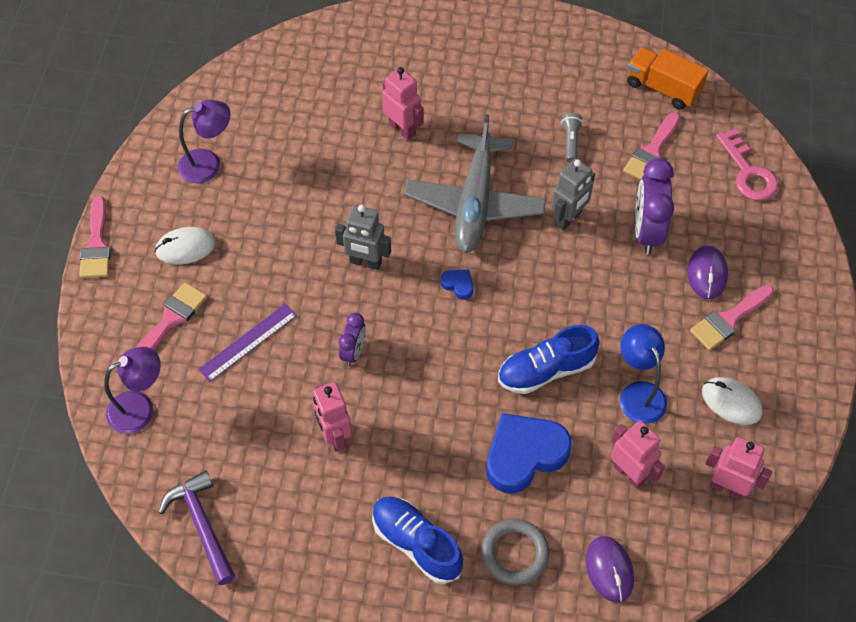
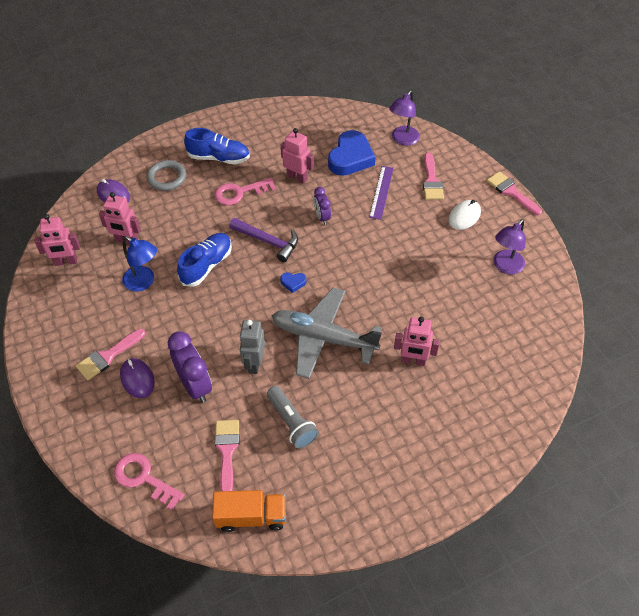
camera: 145 degrees right, 5 degrees down
purple hammer [159,470,235,585] -> purple hammer moved to [229,218,298,262]
grey robot [335,205,391,270] -> none
grey plane [404,114,546,253] -> grey plane turned 45 degrees counterclockwise [272,287,382,379]
blue heart [486,413,572,493] -> blue heart moved to [328,130,375,176]
grey flashlight [561,113,583,163] -> grey flashlight [267,386,319,449], size x1.60
pink brush [690,285,774,350] -> pink brush turned 150 degrees counterclockwise [76,329,145,380]
white mouse [702,377,763,425] -> none
none -> pink key [214,178,276,205]

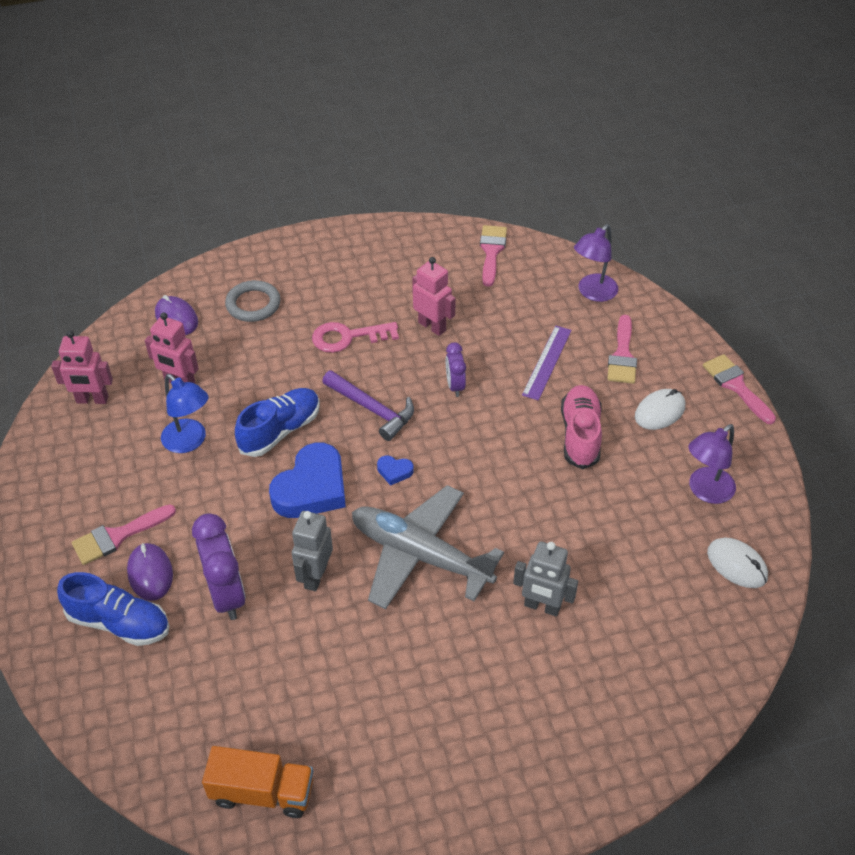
camera: 10 degrees right, 5 degrees down
pink key [114,453,184,510] -> none
blue shoe [184,128,250,164] -> blue shoe moved to [57,572,169,646]
pink brush [215,420,240,491] -> pink brush moved to [480,225,507,287]
grey flashlight [267,386,319,449] -> none
blue heart [328,130,375,176] -> blue heart moved to [269,443,346,518]
pink robot [394,317,440,366] -> grey robot [513,541,578,616]
none -> pink shoe [561,385,602,469]
none -> white mouse [707,538,768,588]

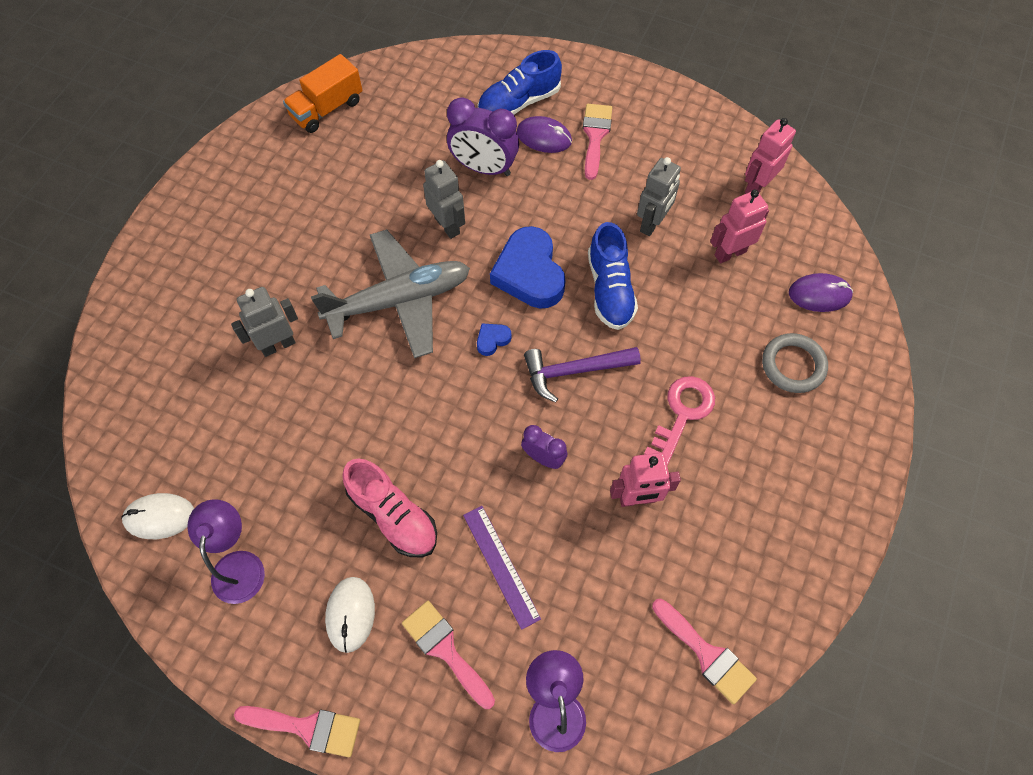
camera: 130 degrees right, 15 degrees up
blue lamp [161,374,209,453] -> grey robot [637,157,681,236]

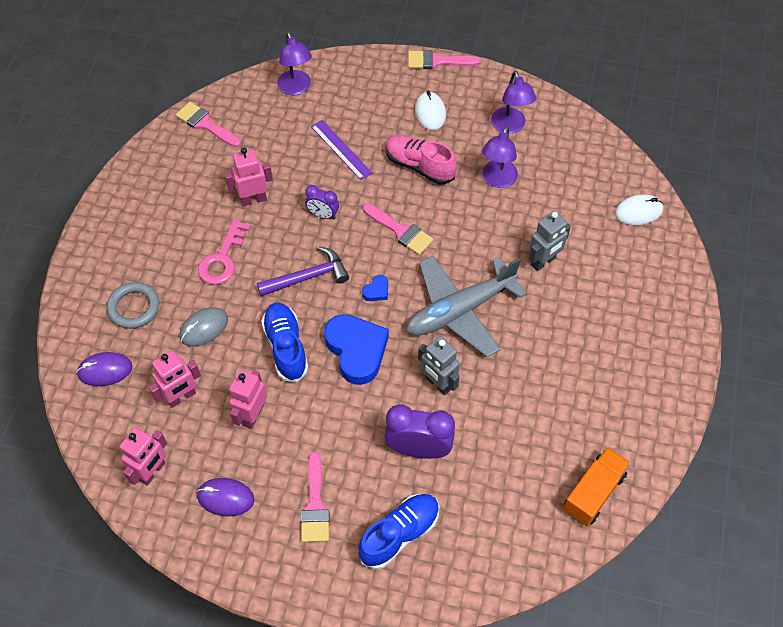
camera: 170 degrees right, 5 degrees down
white mouse [121,493,194,539] -> white mouse moved to [615,194,663,225]
pink brush [402,601,495,709] -> pink brush moved to [363,204,434,255]
purple mouse [517,116,572,153] -> purple mouse moved to [197,478,254,516]
grey robot [637,157,681,236] -> pink robot [229,370,267,429]
none -> grey mouse [180,307,228,347]
none -> purple lamp [482,126,518,188]

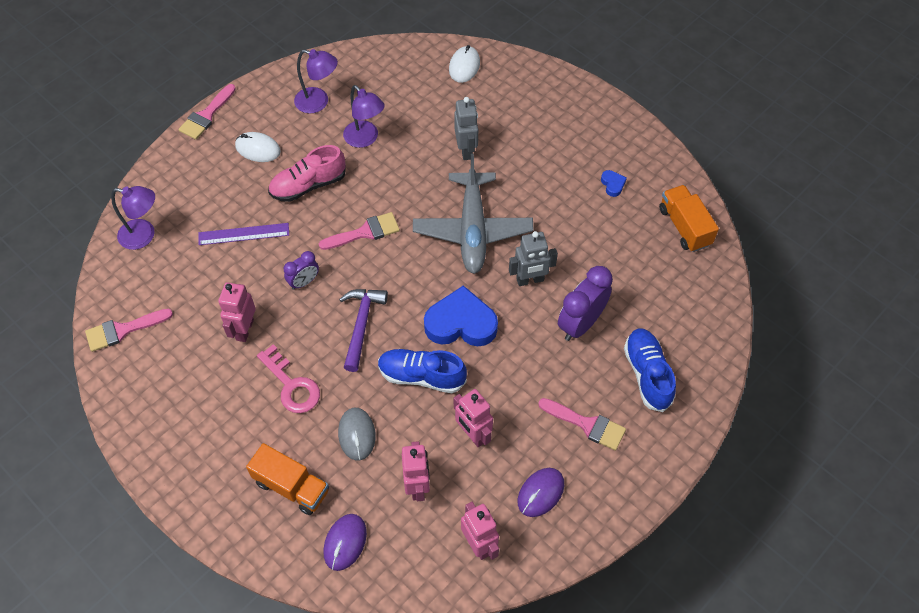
camera: 60 degrees left, 0 degrees up
grey ring [107,282,160,329] -> orange truck [246,443,329,515]
blue heart [362,275,388,301] -> blue heart moved to [601,170,627,197]

